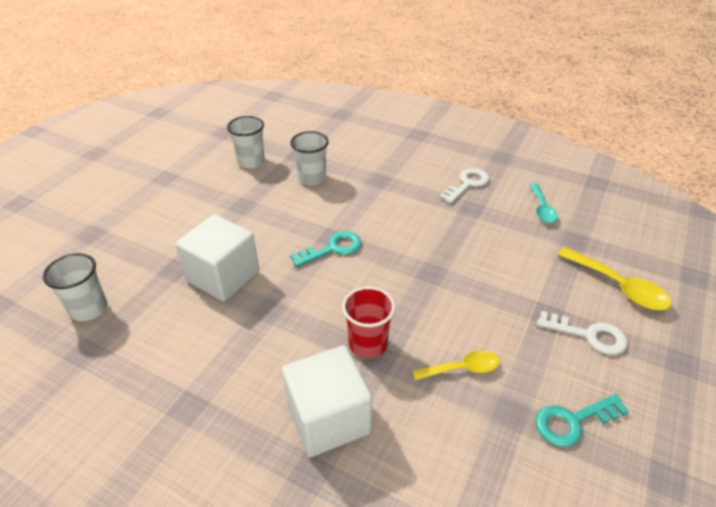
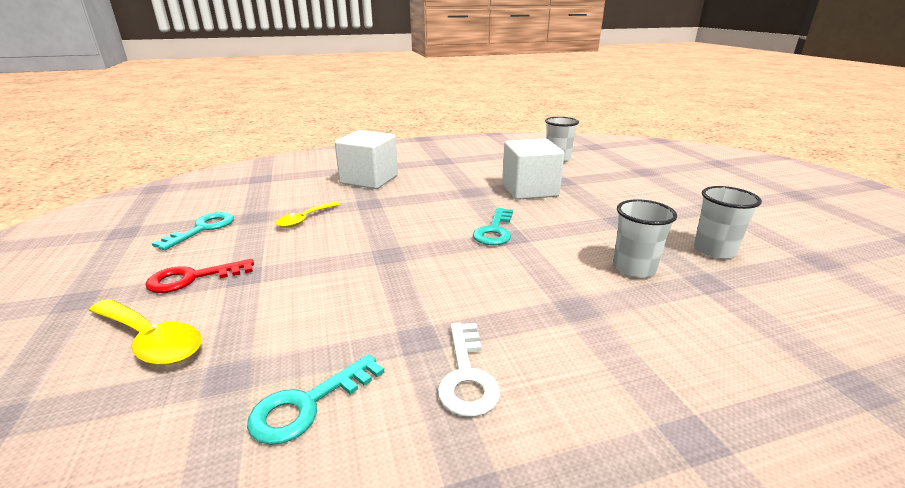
camera: 135 degrees right, 15 degrees down
red cup [342,286,395,359] -> none
turquoise spoon [530,183,558,223] -> turquoise key [247,354,384,445]
white key [537,311,628,355] -> red key [146,259,254,293]
yellow spoon [557,247,672,310] -> yellow spoon turned 150 degrees counterclockwise [88,299,202,365]

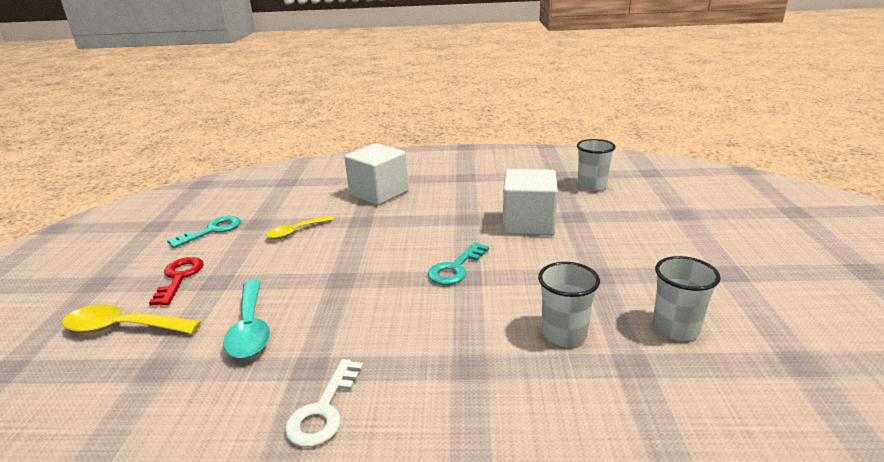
camera: 20 degrees right, 0 degrees up
yellow spoon [88,299,202,365] -> yellow spoon turned 135 degrees clockwise [62,305,201,334]
red key [146,259,254,293] -> red key turned 90 degrees clockwise [149,257,204,306]
turquoise key [247,354,384,445] -> none
none -> turquoise spoon [223,280,270,359]

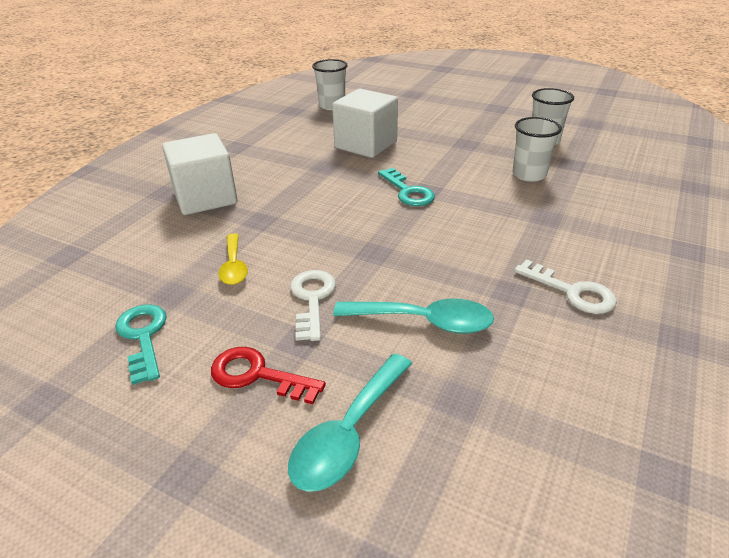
camera: 65 degrees left, 10 degrees up
yellow spoon [62,305,201,334] -> turquoise spoon [288,354,412,492]
none -> white key [290,270,336,341]

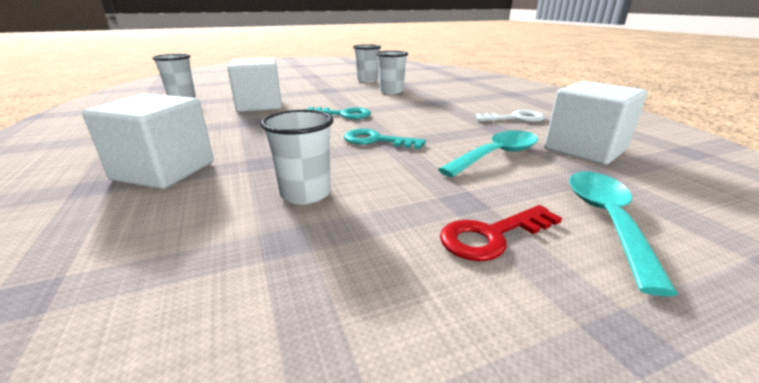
camera: 50 degrees left, 10 degrees down
turquoise key [115,304,167,385] -> turquoise key moved to [344,129,426,149]
yellow spoon [218,233,248,285] -> white cup [261,110,333,204]
turquoise spoon [288,354,412,492] -> turquoise spoon turned 150 degrees counterclockwise [569,172,678,296]
white key [290,270,336,341] -> none
none -> white cube [544,81,647,165]

